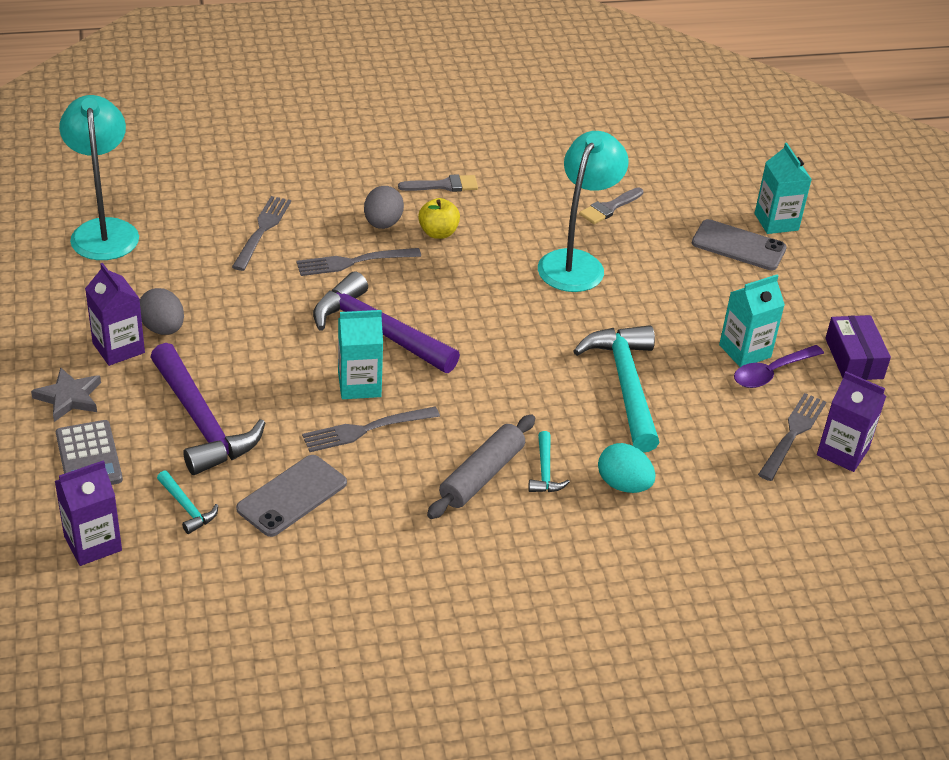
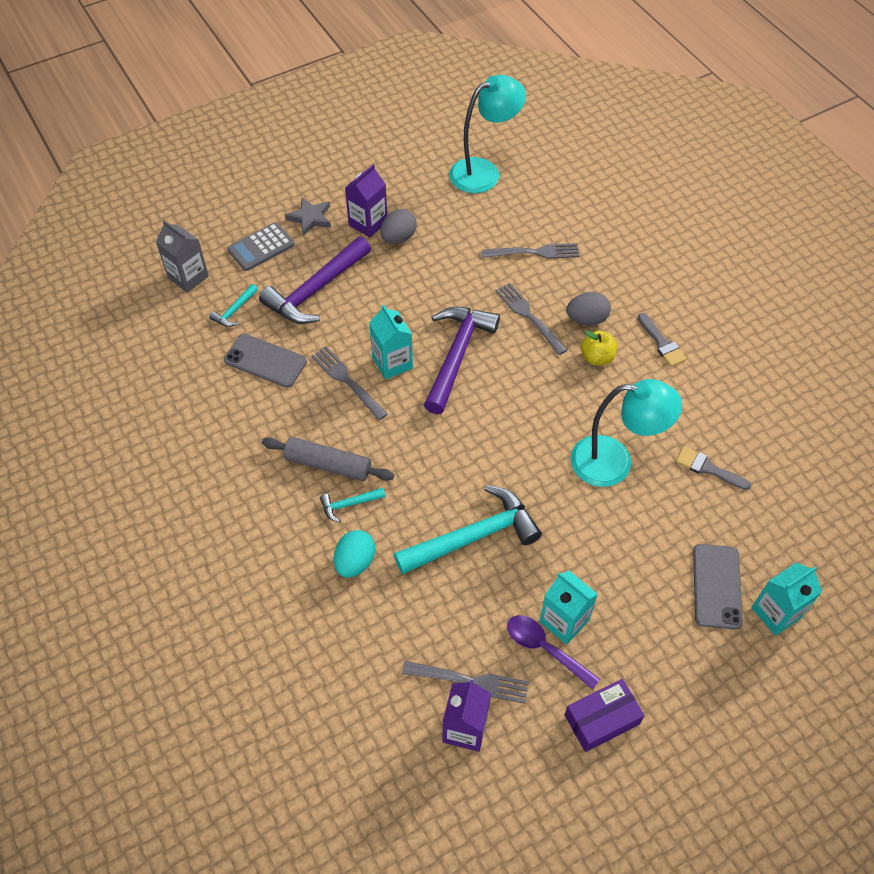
camera: 75 degrees right, 15 degrees up
purple carton [55,460,122,566] -> grey carton [156,220,209,293]

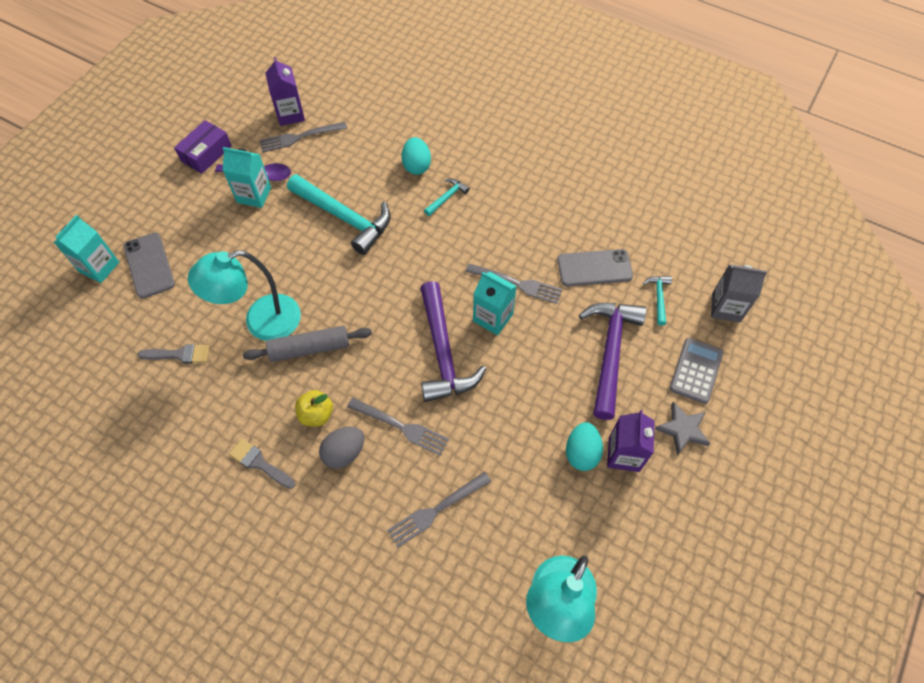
camera: 150 degrees right, 5 degrees up
grey rolling pin [262,437,394,481] -> grey rolling pin moved to [243,326,372,362]
grey egg [380,209,417,244] -> turquoise egg [566,422,603,471]
turquoise hammer [394,485,542,575] -> turquoise hammer turned 90 degrees counterclockwise [287,174,391,255]

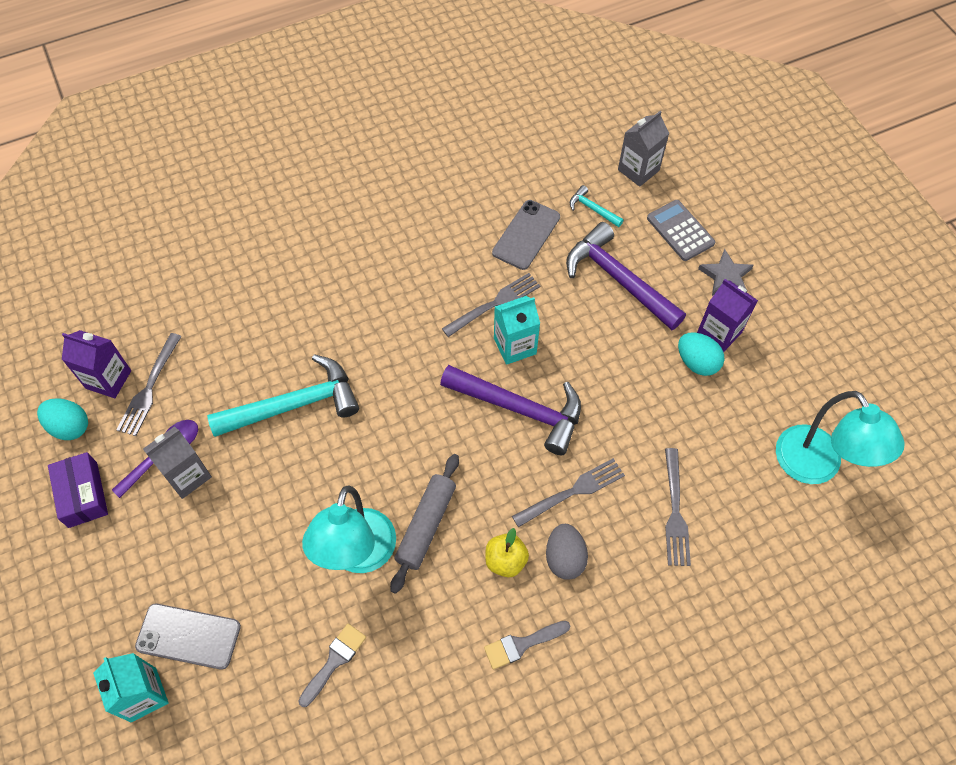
camera: 55 degrees left, 0 degrees up
turquoise carton [222,147,271,208] -> grey carton [143,426,212,499]
turquoise egg [401,137,431,175] -> turquoise egg moved to [37,398,88,440]
turquoise hammer [424,179,470,216] -> none

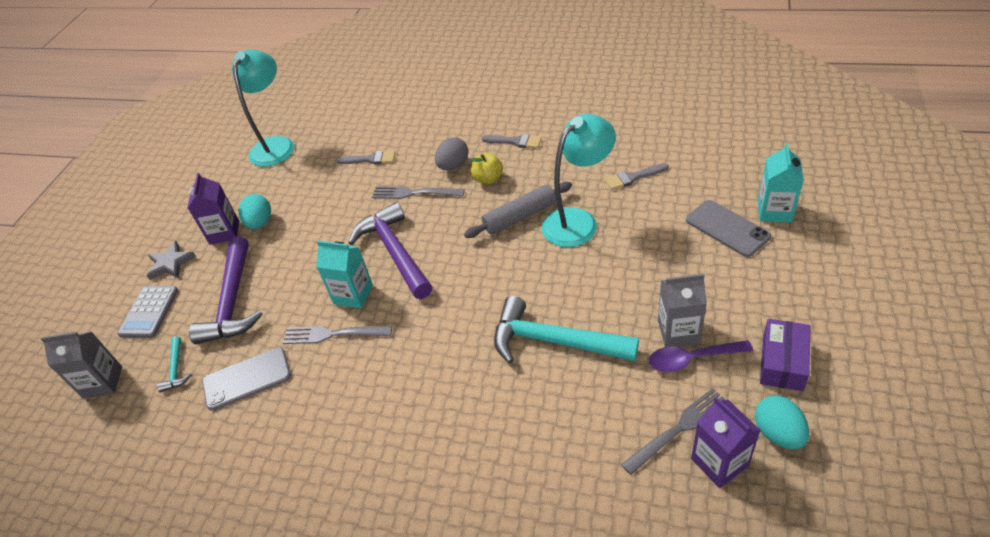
camera: 135 degrees left, 15 degrees down
grey fork [665,448,691,566] -> grey brush [336,150,396,165]

